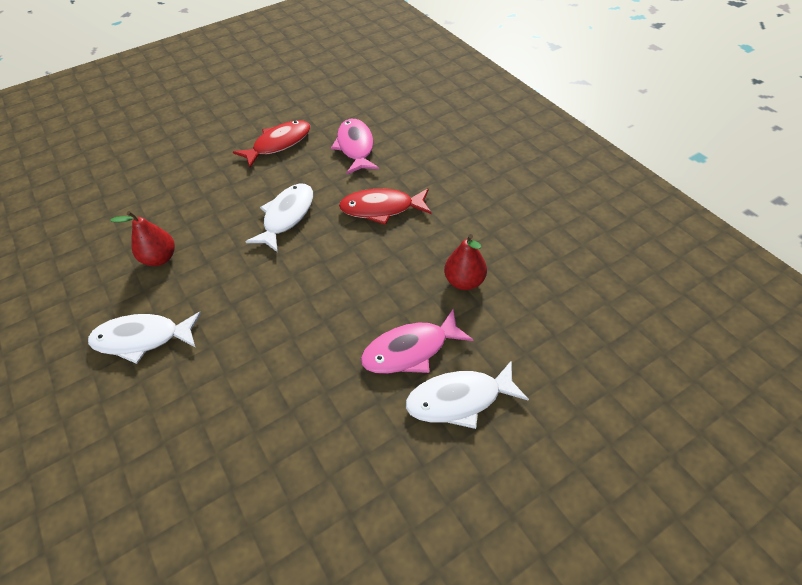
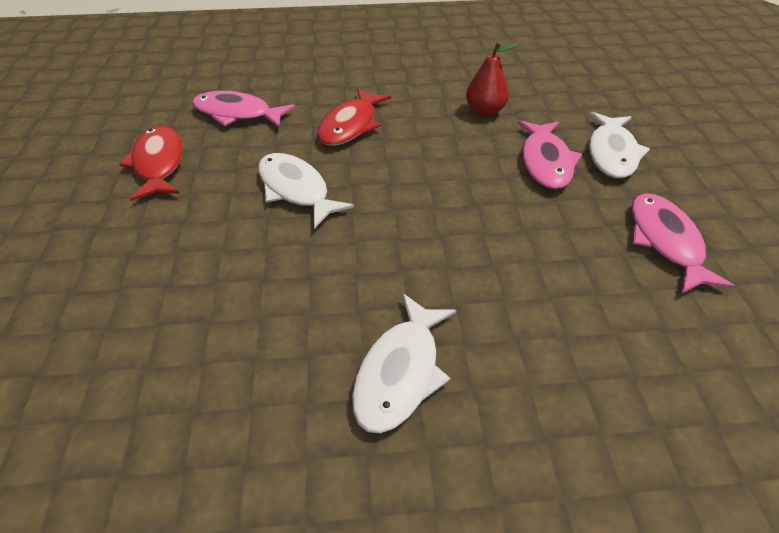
camera: 65 degrees left, 5 degrees down
red pear [110,211,175,266] -> none
none -> pink fish [631,193,735,294]

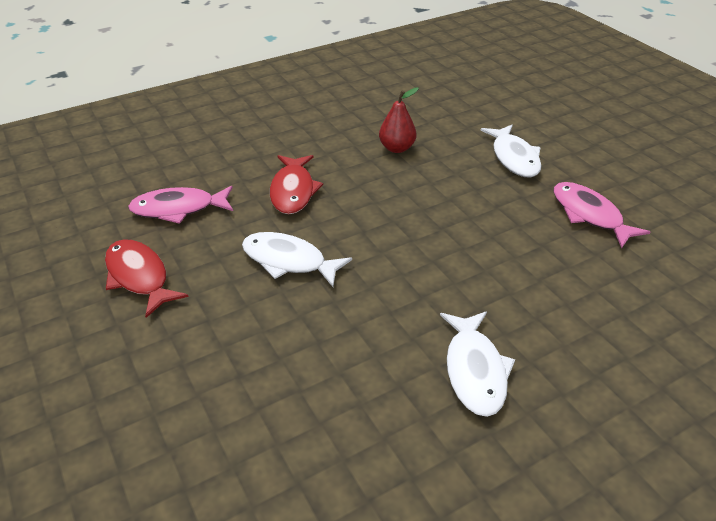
camera: 25 degrees left, 5 degrees down
pink fish [518,120,582,190] -> none

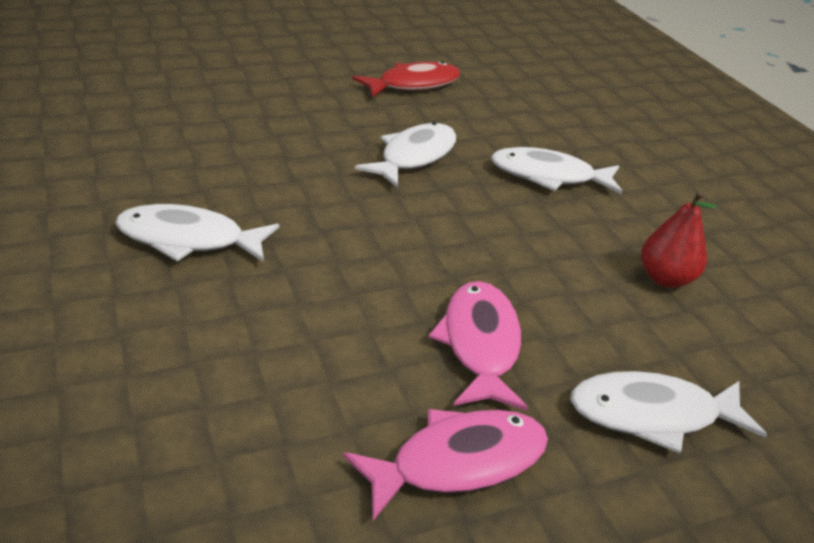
camera: 95 degrees right, 5 degrees down
pink fish [128,186,233,224] -> pink fish moved to [429,281,528,411]
red fish [270,155,323,214] -> white fish [491,147,622,194]

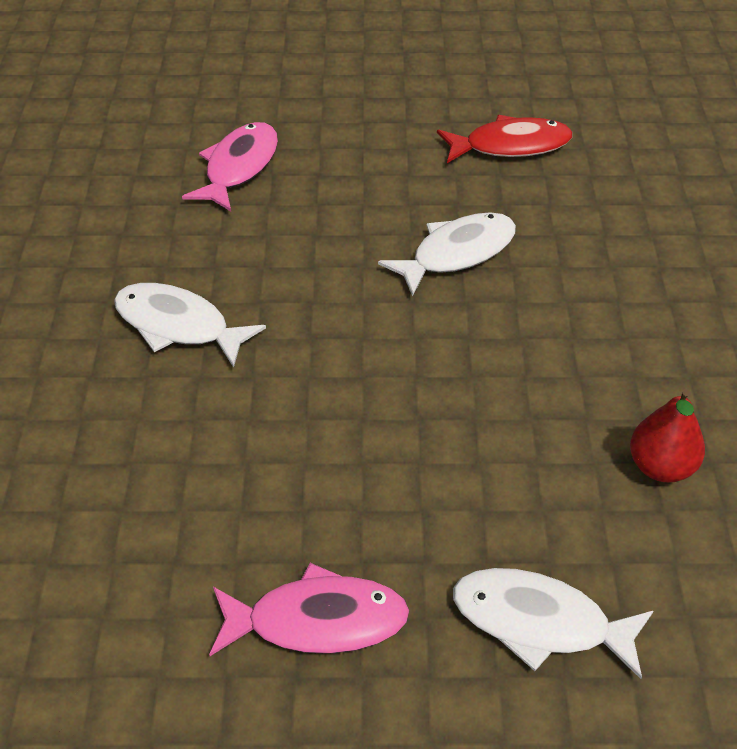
camera: 25 degrees right, 10 degrees up
pink fish [429,281,528,411] -> pink fish moved to [182,122,278,211]
white fish [491,147,622,194] -> none

